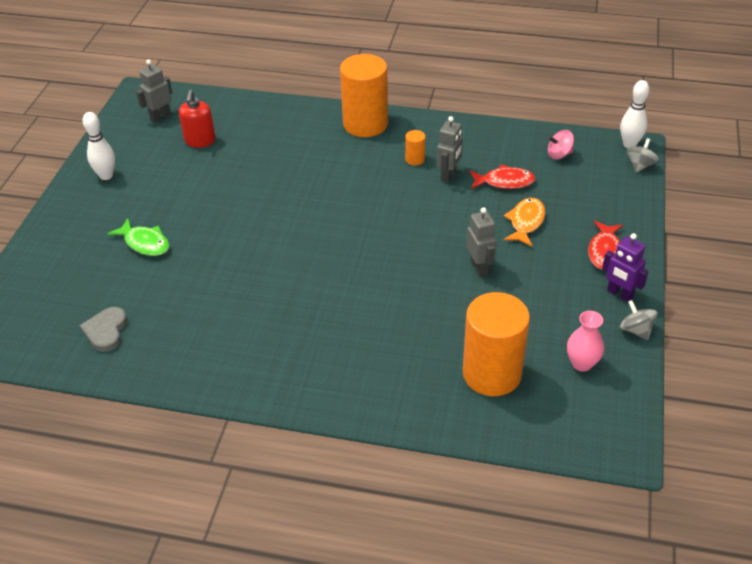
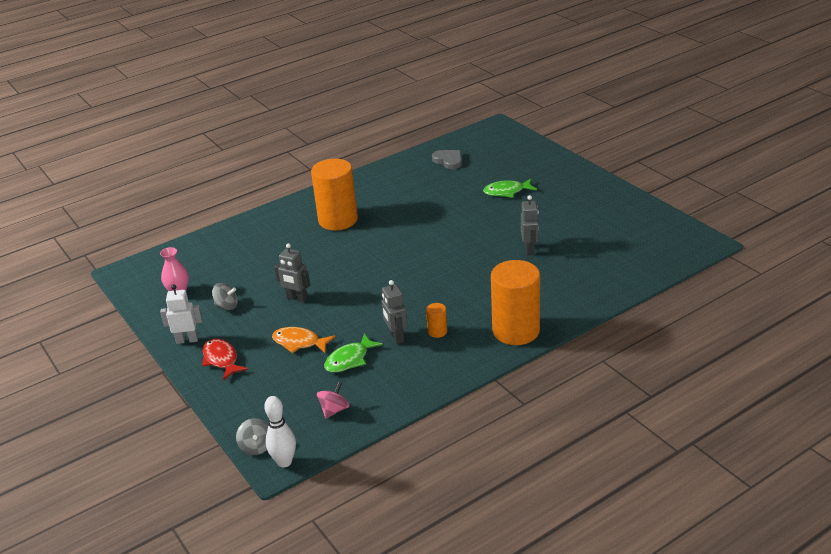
camera: 135 degrees right, 10 degrees down
white bowling pin [83,112,115,180] -> none
grey robot [136,60,172,123] -> grey robot moved to [521,195,539,255]
red soap dispenser [179,90,216,148] -> none
orange cylinder [463,292,530,396] -> orange cylinder moved to [311,159,358,230]
red fish [469,165,536,189] -> green fish [324,333,383,373]
orange fish [504,198,545,247] -> orange fish turned 135 degrees clockwise [272,327,335,353]
purple robot [602,233,648,302] -> white robot [160,284,202,344]
grey spinning top [620,300,657,340] -> grey spinning top moved to [212,283,238,310]

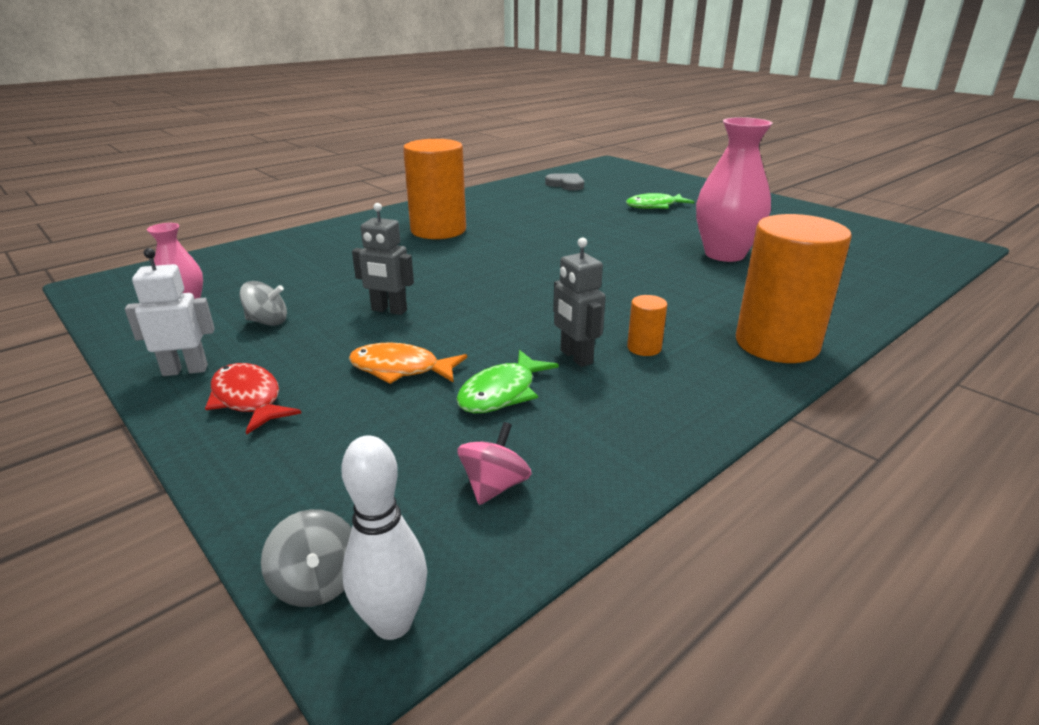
camera: 10 degrees left, 5 degrees down
grey robot [521,195,539,255] -> pink vase [696,117,772,262]

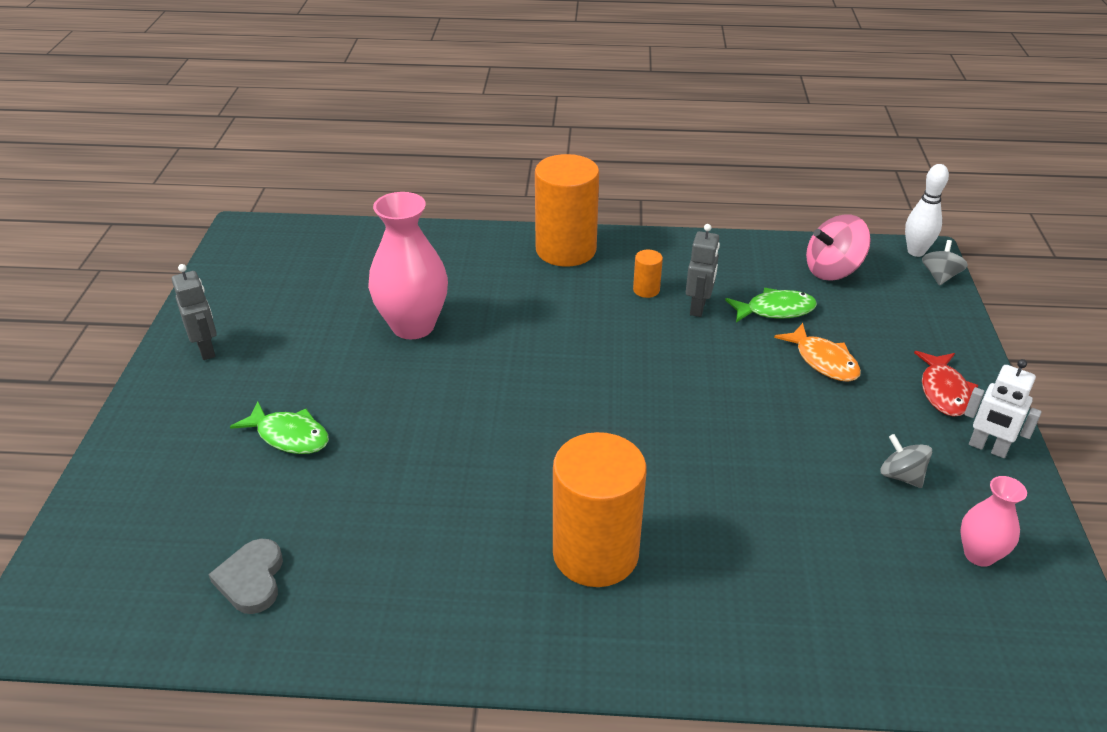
camera: 135 degrees left, 10 degrees up
grey robot [352,203,414,315] -> grey robot moved to [172,264,217,360]
pink spinning top [458,422,532,505] -> pink spinning top [806,215,871,281], size x1.64

